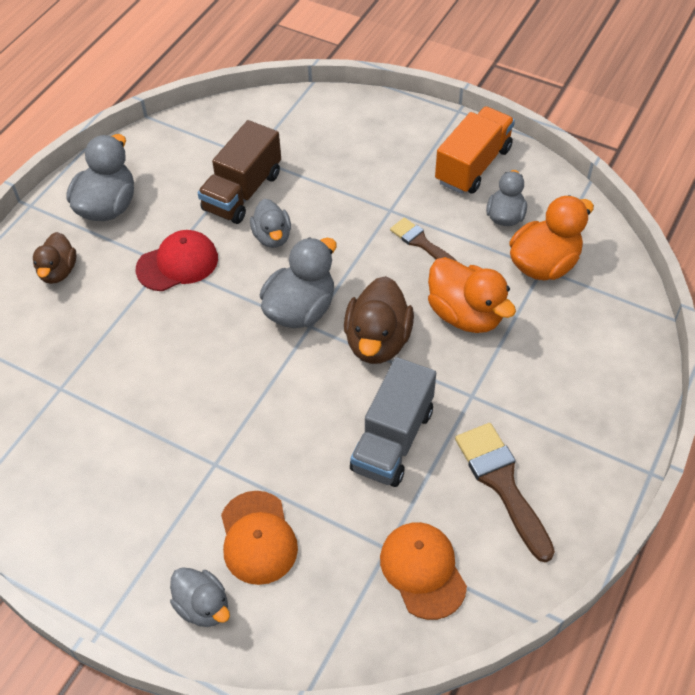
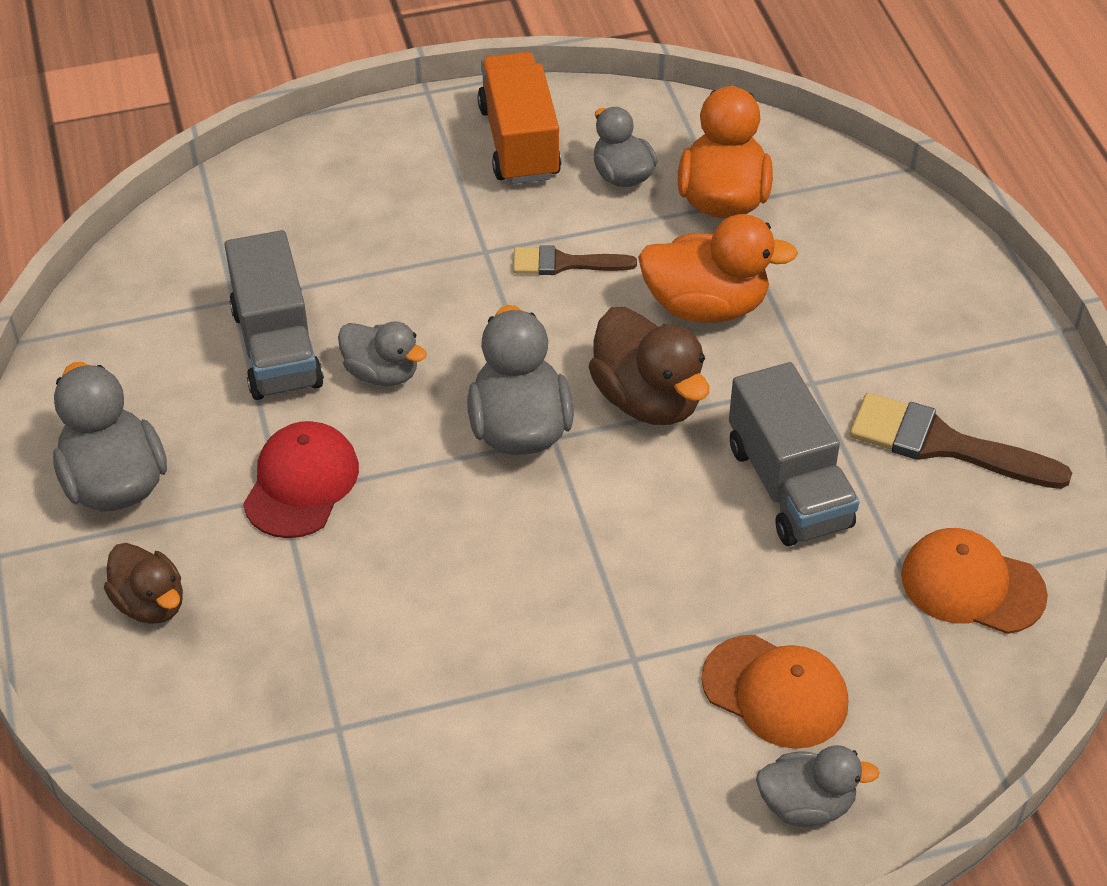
camera: 45 degrees left, 5 degrees down
brown truck [198,120,281,224] -> grey truck [224,230,324,400]

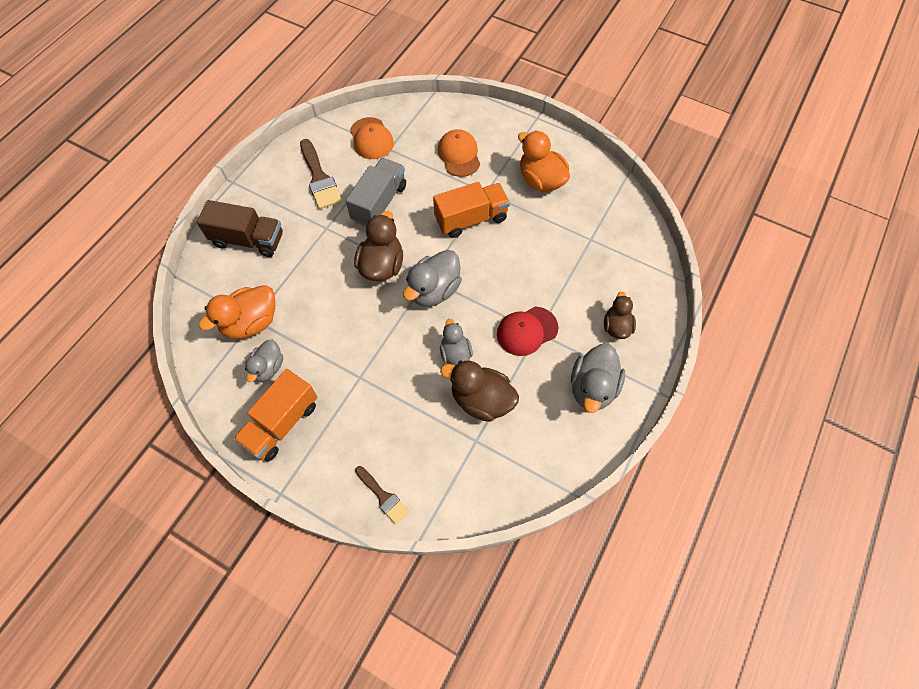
camera: 135 degrees left, 15 degrees up
grey truck [224,230,324,400] -> brown duck [440,361,519,422]
brown brush [513,245,637,275] -> brown brush moved to [355,466,409,524]
orange duck [638,214,798,323] -> orange duck moved to [518,131,570,192]
grey duck [756,745,880,827] -> none
none -> brown truck [197,200,283,257]
none -> orange truck [433,182,510,238]

